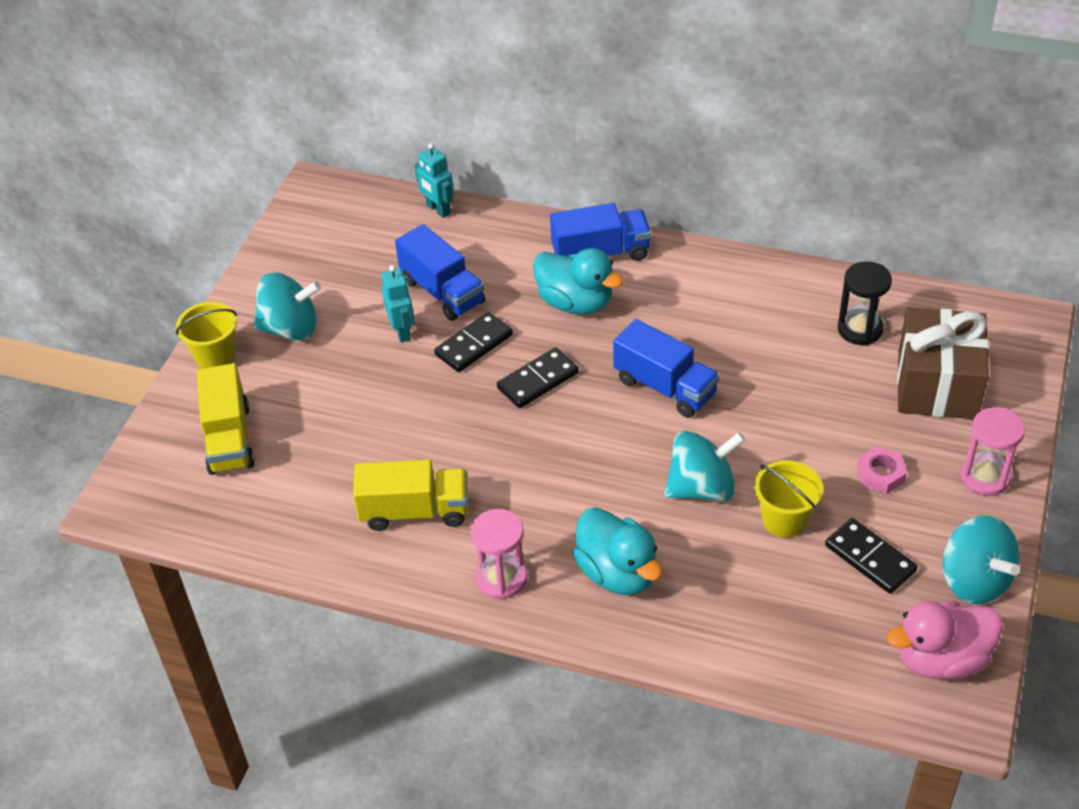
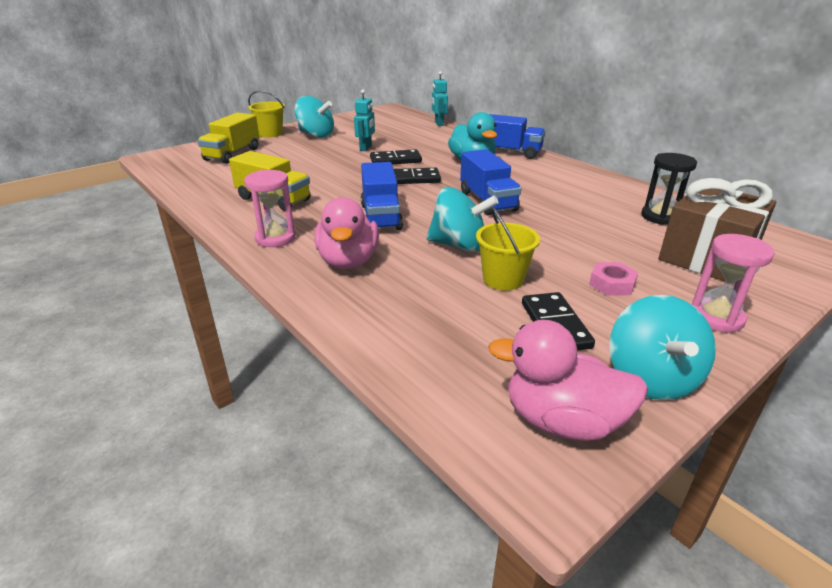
camera: 30 degrees right, 15 degrees down
blue truck [395,224,485,321] -> blue truck moved to [361,162,403,230]
turquoise duck [573,507,662,595] -> pink duck [314,197,379,269]

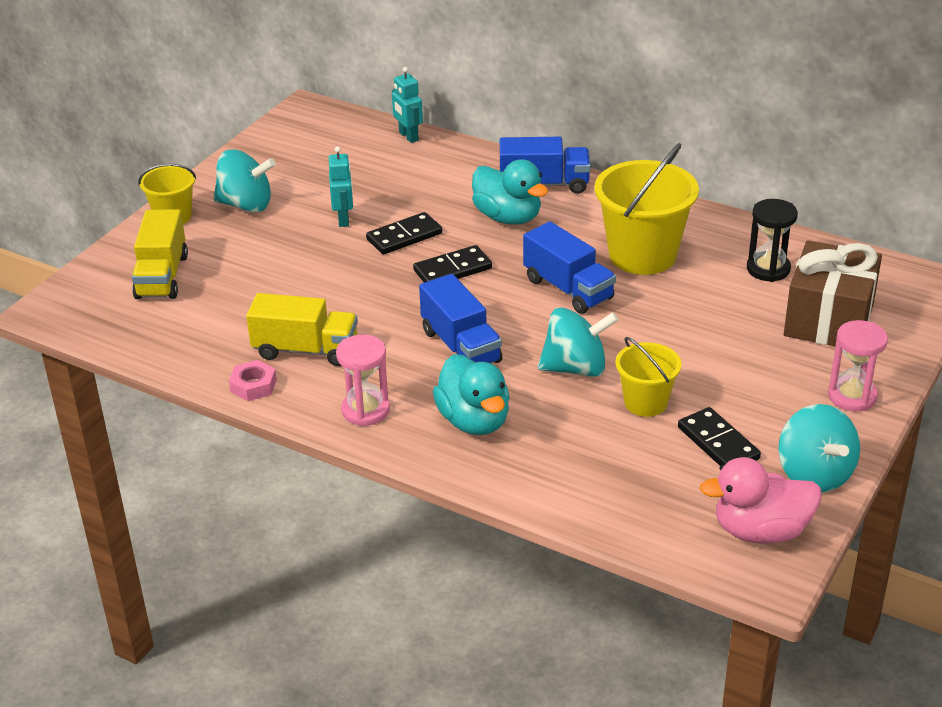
camera: 20 degrees left, 5 degrees up
pink duck [314,197,379,269] -> turquoise duck [433,354,510,435]
pink nut [589,262,638,296] -> pink nut moved to [229,360,277,401]
none -> yellow bucket [594,143,699,275]

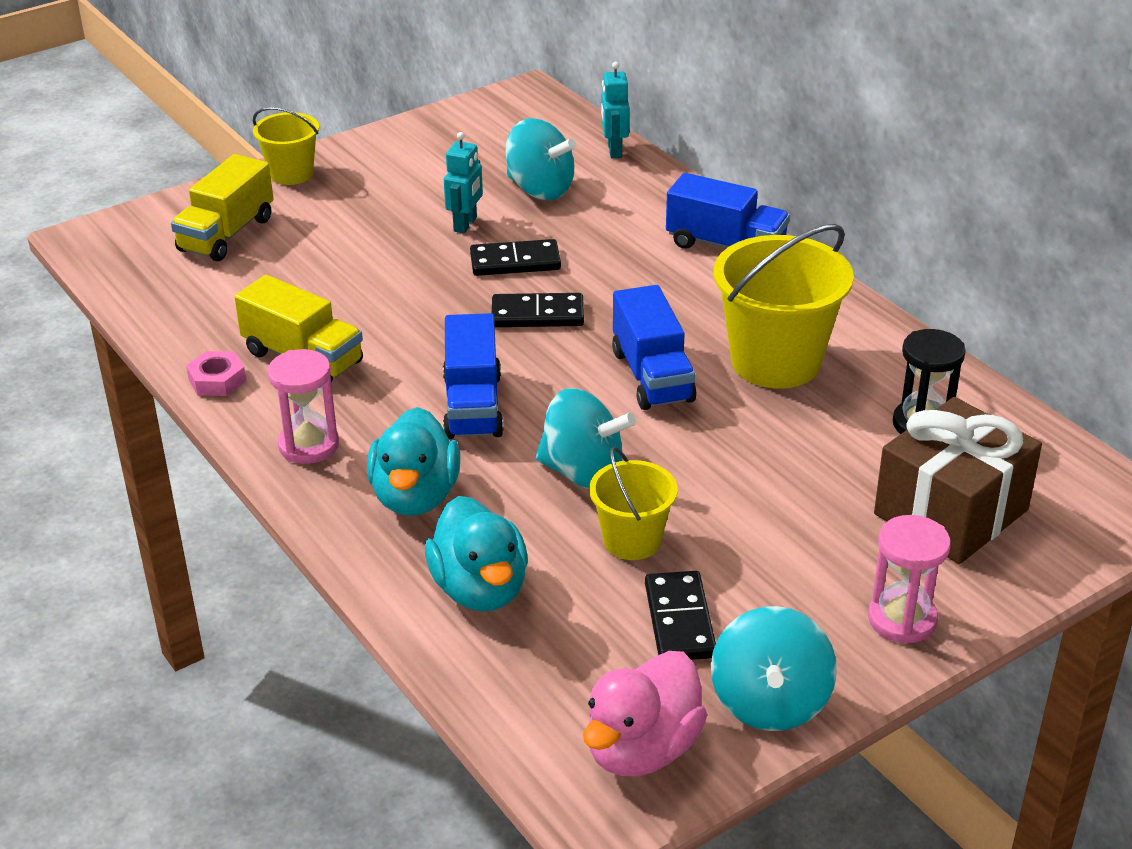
camera: 25 degrees right, 0 degrees up
turquoise spinning top [213,149,276,213] -> turquoise spinning top moved to [505,118,576,200]
turquoise duck [472,159,548,225] -> turquoise duck moved to [425,496,528,612]
pink duck [700,457,822,543] -> pink duck turned 75 degrees counterclockwise [583,651,707,776]

